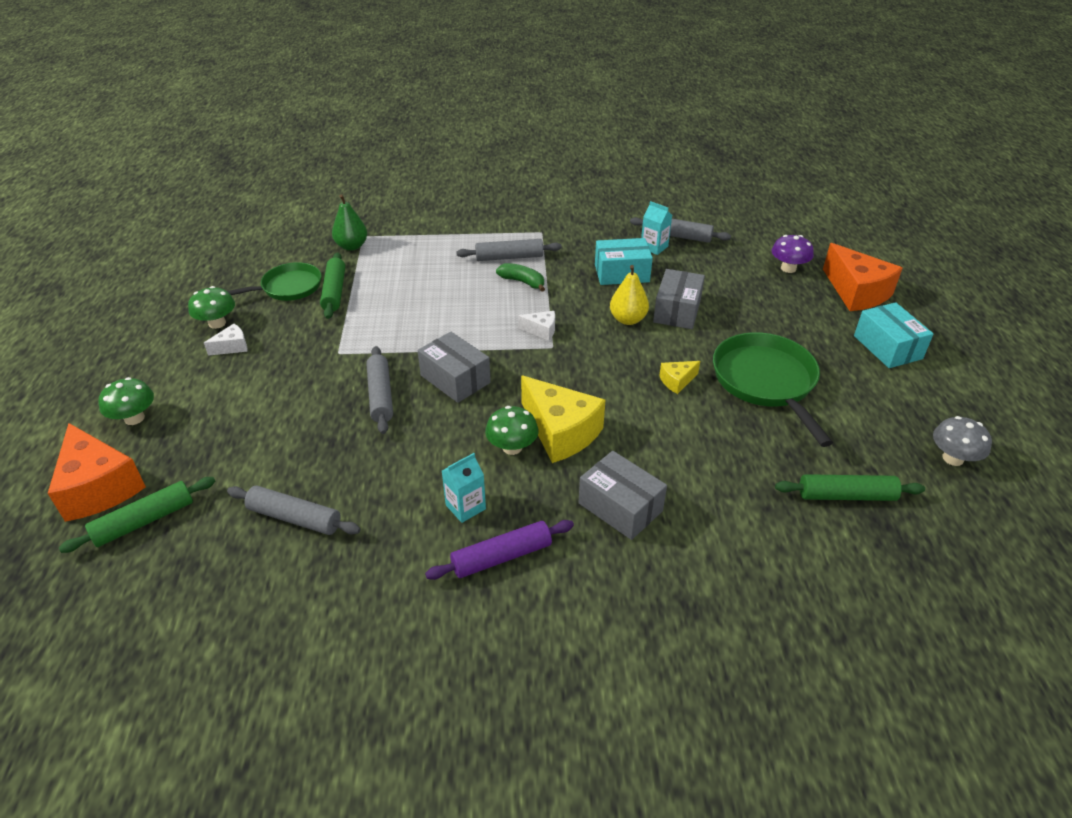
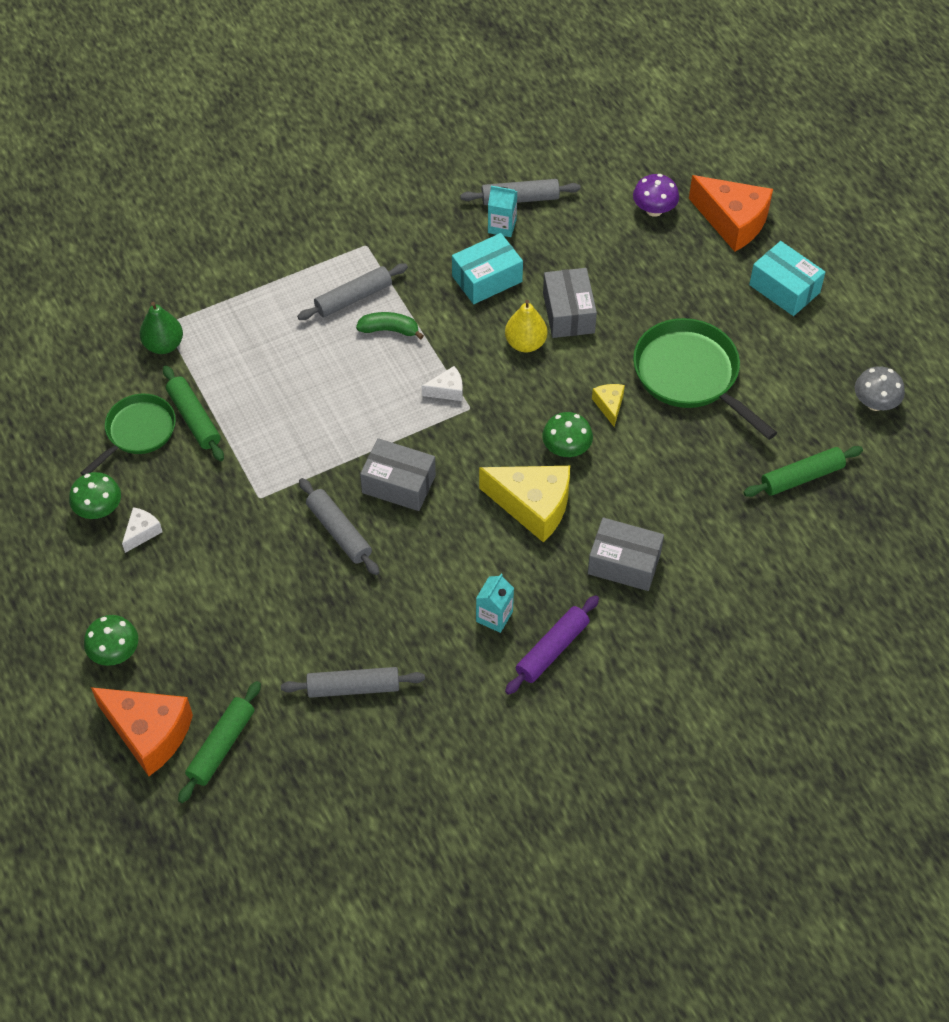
camera: 25 degrees left, 15 degrees up
green mushroom [485,406,539,455] -> green mushroom moved to [542,412,593,457]
yellow cheese [659,361,700,394] -> yellow cheese turned 135 degrees clockwise [592,384,625,427]

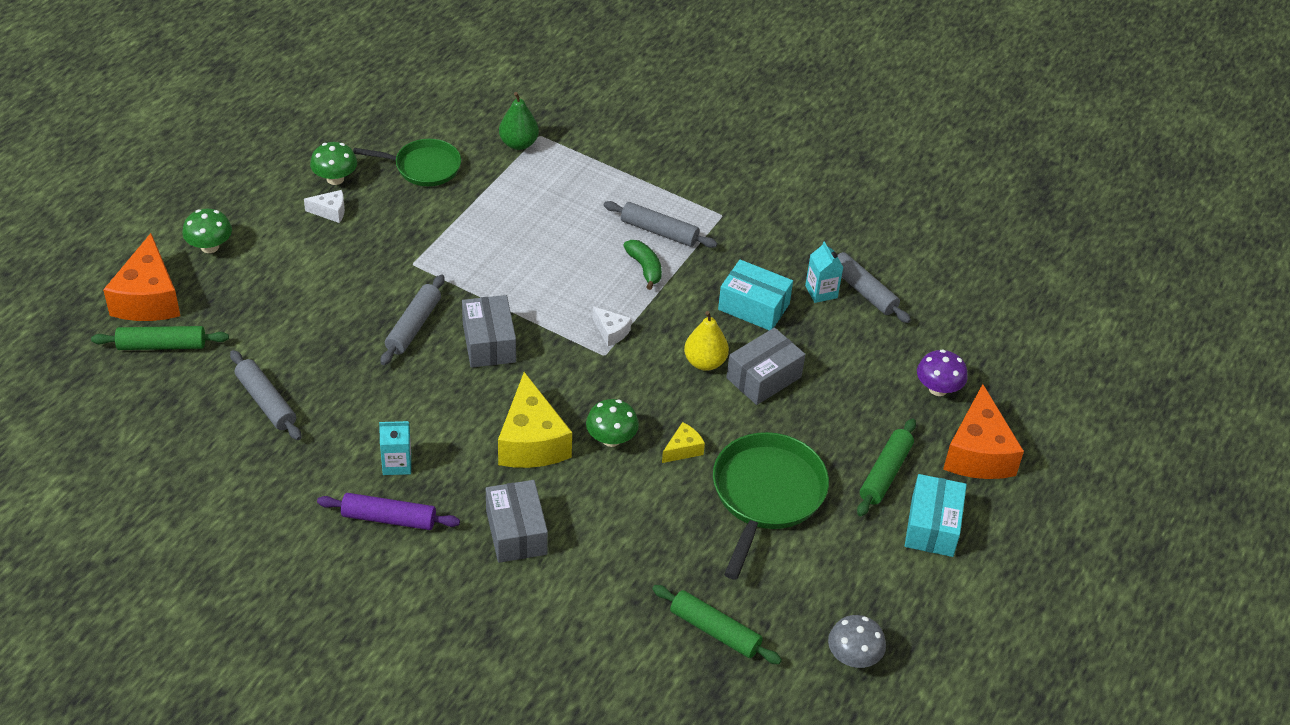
camera: 55 degrees right, 10 degrees down
green rolling pin [163,365,224,461] -> green rolling pin moved to [857,418,916,516]

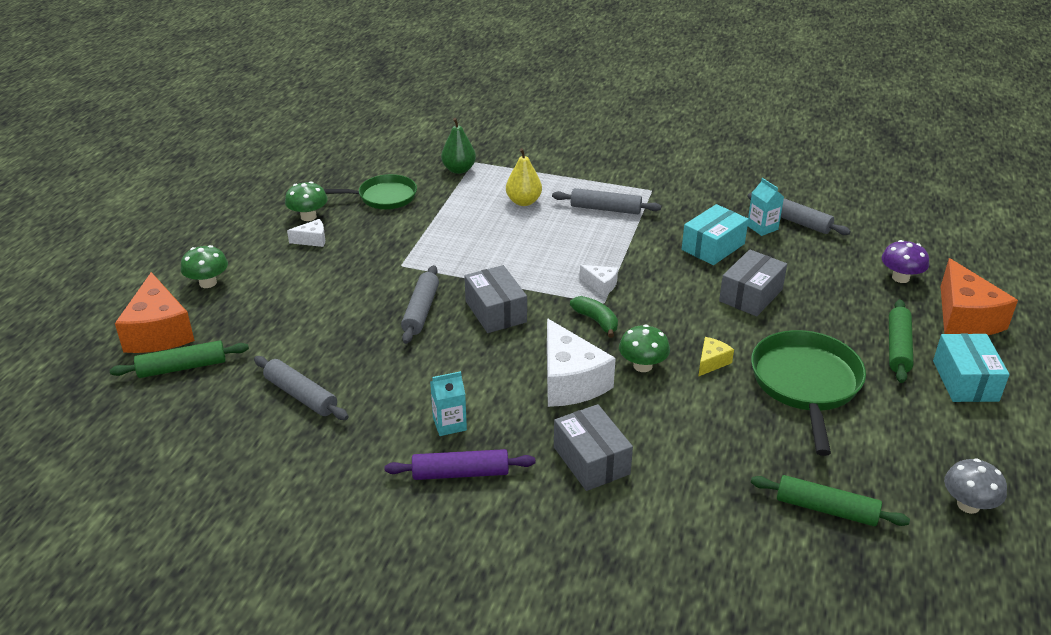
camera: 10 degrees left, 10 degrees down
yellow cheese [498,372,572,468] -> white cheese [547,318,616,407]
green banana [623,240,662,290] -> green banana moved to [570,296,618,338]
yellow pear [684,311,729,371] -> yellow pear moved to [506,148,542,206]
turquoise box [718,259,793,330] -> turquoise box turned 60 degrees counterclockwise [682,204,749,265]

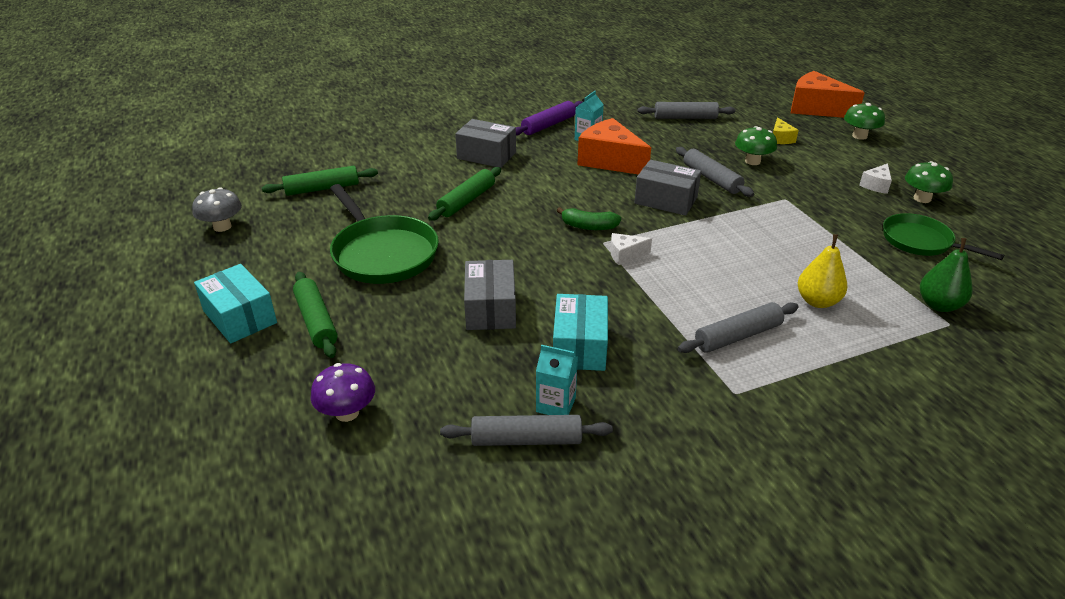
camera: 140 degrees right, 0 degrees up
green rolling pin [110,341,249,378] -> green rolling pin moved to [428,167,501,221]
green pan [324,174,417,209] -> green pan turned 90 degrees clockwise [883,213,1004,260]
white cheese [547,318,616,407] -> none
green mushroom [619,324,670,372] -> green mushroom moved to [735,126,777,165]
yellow cheese [698,337,734,377] -> yellow cheese moved to [773,117,799,144]
orange cheese [941,258,1018,335] -> orange cheese moved to [578,118,651,175]

